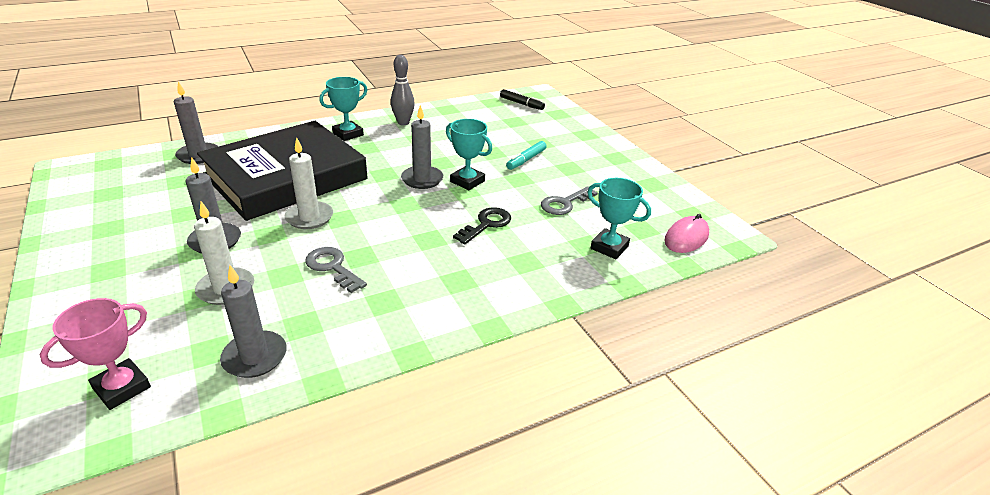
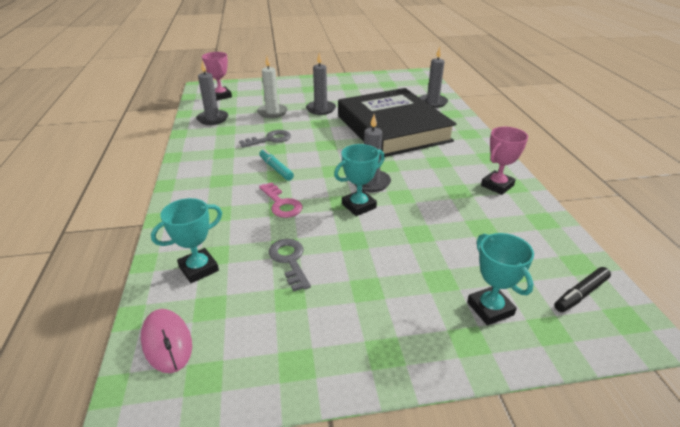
camera: 110 degrees right, 0 degrees up
white candle [285,137,333,229] -> none
turquoise trophy [320,77,367,141] -> turquoise trophy moved to [467,233,534,325]
grey bowling pin [391,55,415,125] -> pink trophy [481,127,528,195]
black key [453,207,511,245] -> pink key [259,182,303,218]
turquoise marker [506,141,547,170] -> turquoise marker moved to [259,149,294,181]

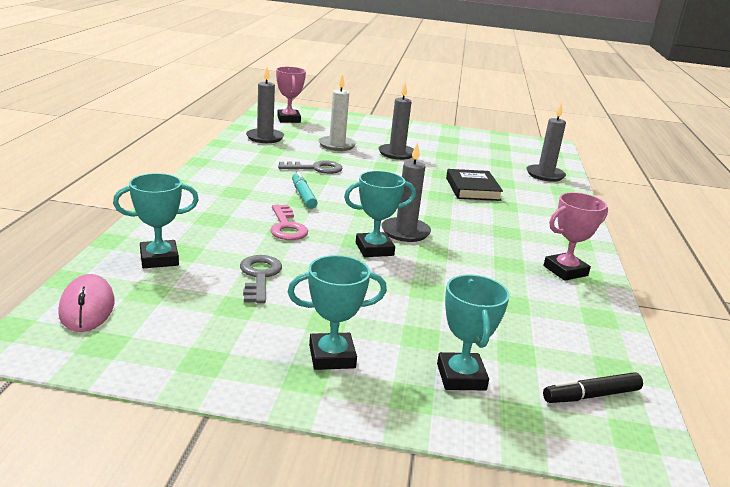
camera: 15 degrees right, 10 degrees down
black book [338,88,457,157] -> black book [446,169,503,201], size x0.43
none -> turquoise trophy [288,255,387,370]

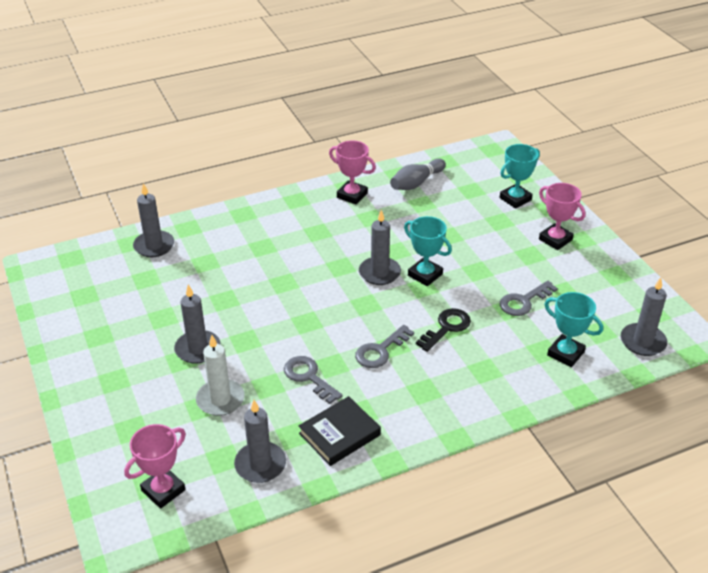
camera: 120 degrees left, 15 degrees up
pink mouse [58,274,115,332] -> grey candle [621,277,667,356]
pink key [270,205,308,240] -> black key [416,308,471,352]
turquoise trophy [288,255,387,370] -> pink trophy [539,183,585,250]
turquoise marker [292,172,318,209] -> grey key [355,325,414,368]
black book [446,169,503,201] -> black book moved to [299,396,381,466]
black marker [543,372,643,403] -> none
none -> grey bowling pin [390,158,446,190]

